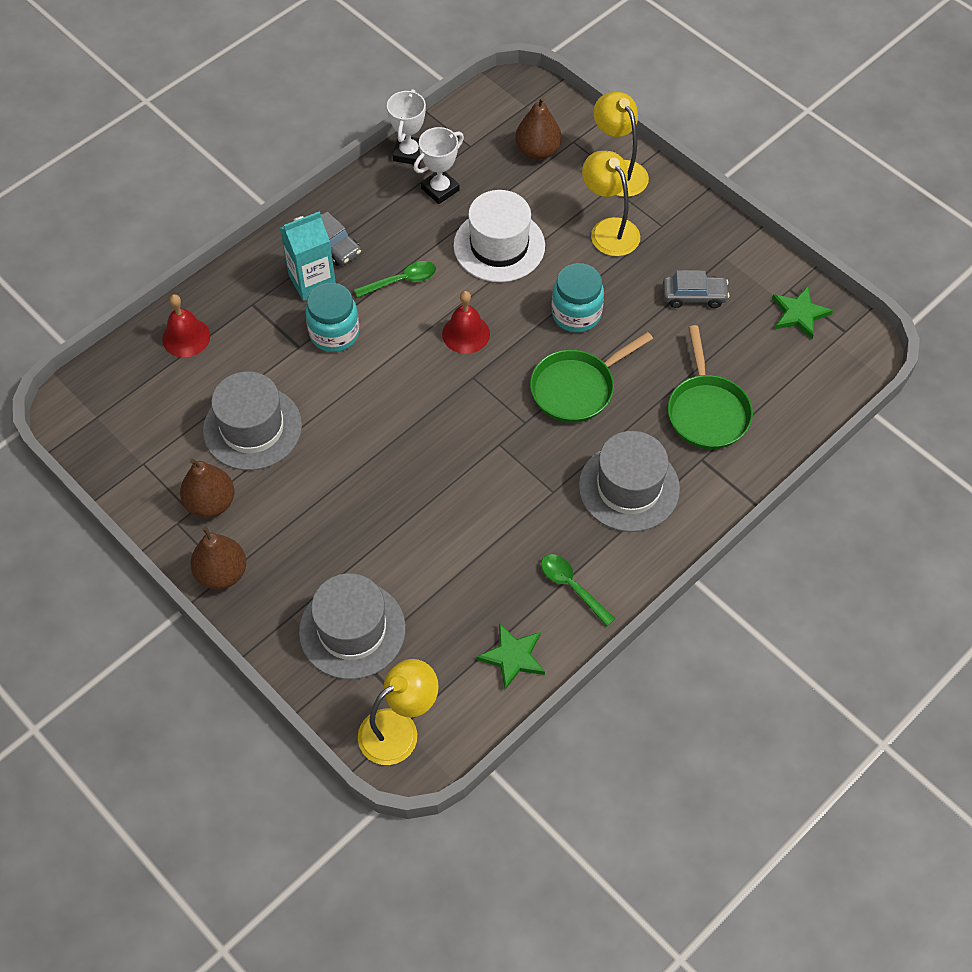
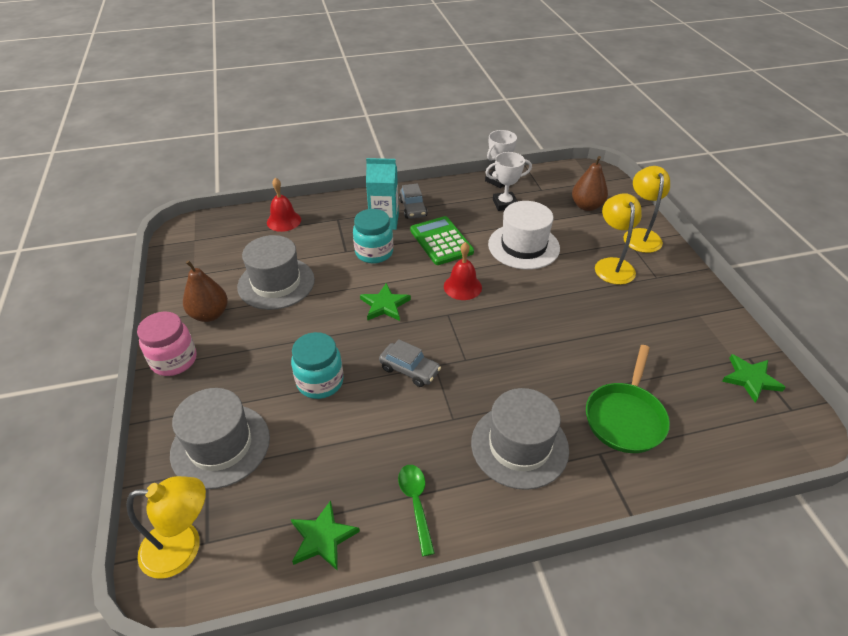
camera: 30 degrees right, 15 degrees down
brown pear [190,526,246,590] -> pink jar [137,312,197,376]
green spoon [354,261,436,298] -> green calculator [410,216,474,265]
green pan [530,332,653,423] -> none
turquoise jar [552,263,604,332] -> turquoise jar moved to [291,332,344,399]
grey car [663,270,730,308] -> grey car moved to [379,339,441,387]
none -> green star [360,283,411,321]

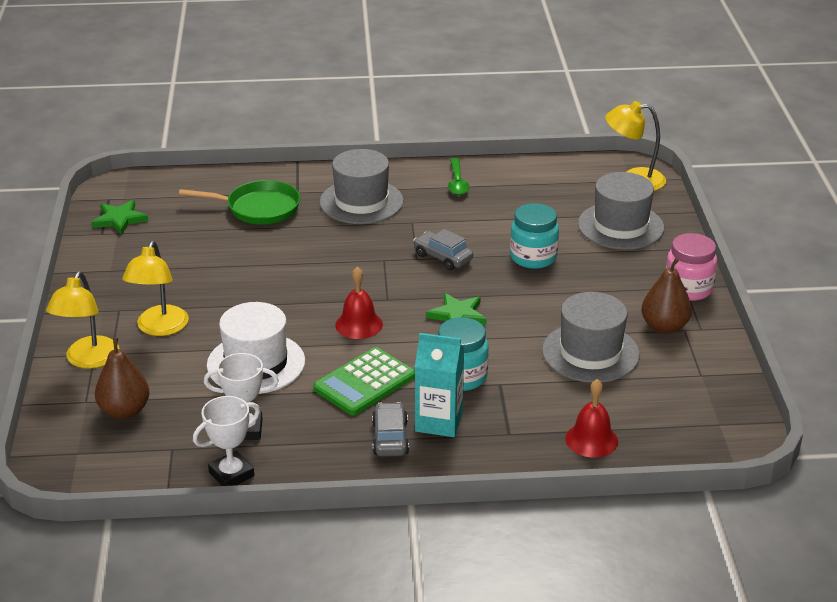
camera: 170 degrees left, 10 degrees down
green star [291,500,360,570] -> none
green calculator [410,216,474,265] -> green calculator turned 60 degrees clockwise [313,347,415,415]
green pan [586,345,670,453] -> green pan turned 60 degrees clockwise [179,180,300,224]

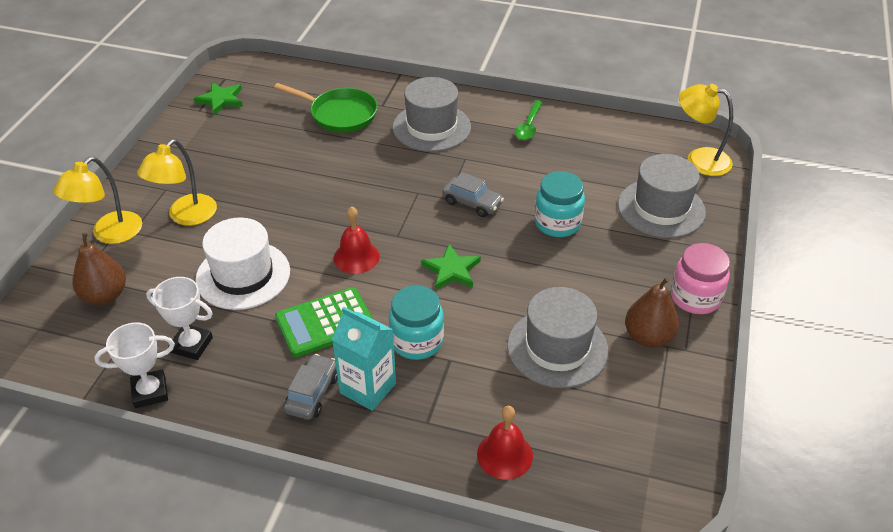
camera: 20 degrees right, 10 degrees up
grey car [413,229,473,271] -> grey car turned 150 degrees clockwise [442,172,504,217]

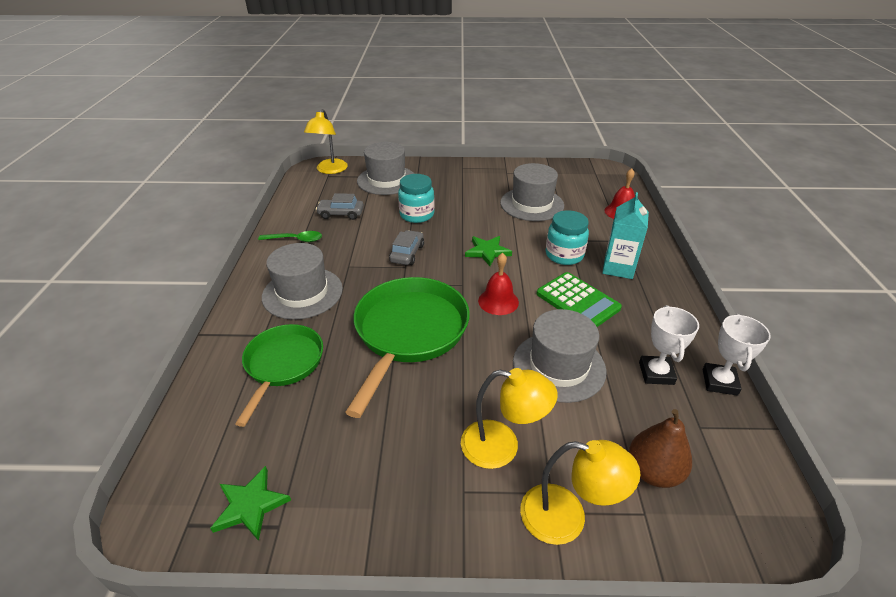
camera: 105 degrees left, 5 degrees down
white trophy [94,322,175,408] -> white trophy turned 45 degrees clockwise [703,314,771,396]
white hat [195,218,290,310] -> grey hat [513,309,607,403]
grey car [284,354,338,420] -> grey car moved to [316,193,364,220]
brown pear [625,277,679,348] -> none
pink jar [671,243,730,314] -> none
none -> green pan [345,277,470,418]

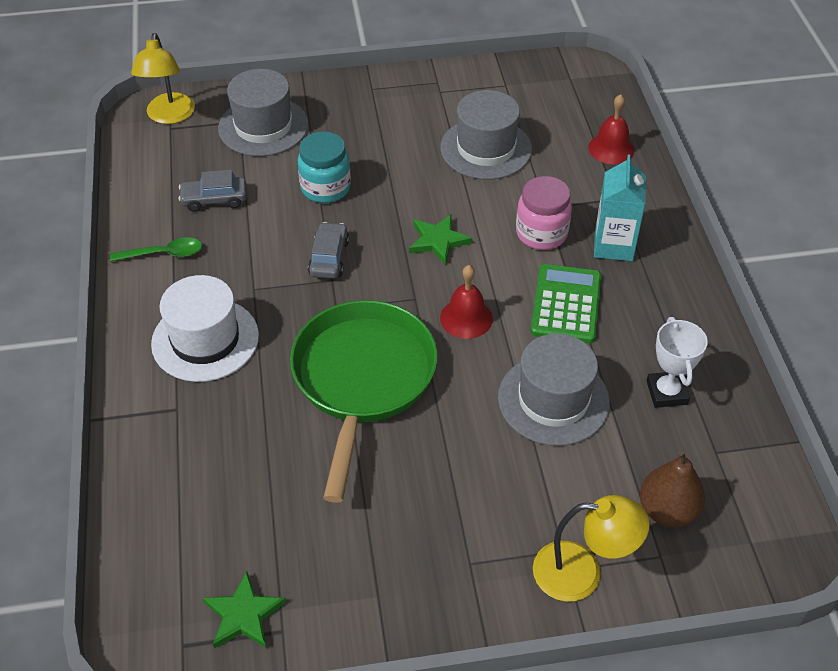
camera: 10 degrees left, 10 degrees up
green pan [235,324,323,427] -> none
grey hat [262,243,343,320] -> white hat [151,275,259,382]
yellow lamp [461,368,558,469] -> none
green calculator [537,272,622,327] -> green calculator turned 120 degrees counterclockwise [531,264,601,343]
turquoise jar [546,210,589,265] -> pink jar [516,176,572,250]
white trophy [703,314,771,396] -> none

